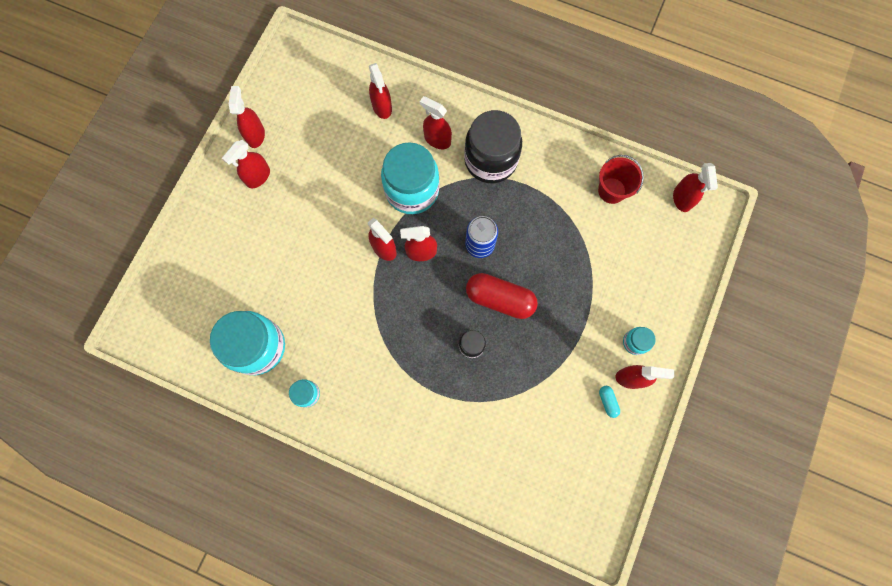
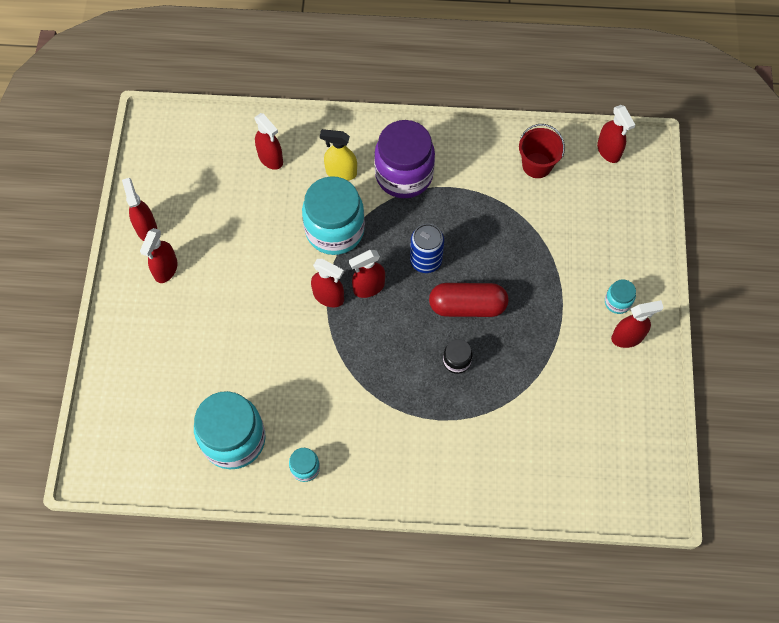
camera: 20 degrees left, 10 degrees down
red spray bottle [420,96,452,149] -> yellow spray bottle [320,129,357,181]
black jar [464,110,522,183] -> purple jar [374,120,435,198]
turquoise capsule [599,386,620,418] -> none

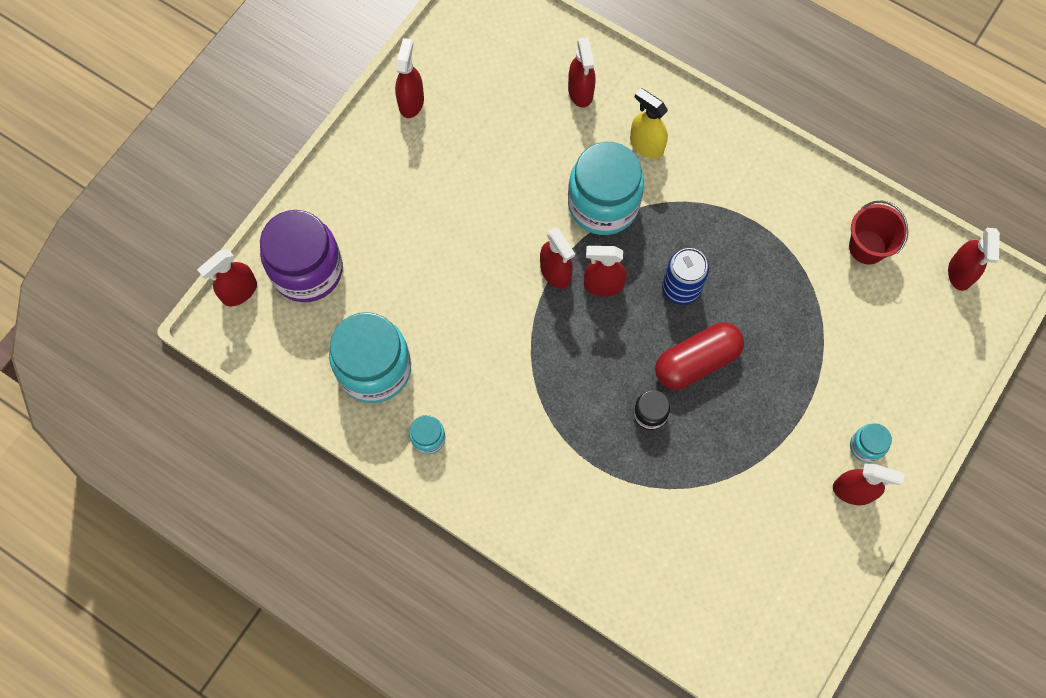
camera: 30 degrees right, 5 degrees up
red spray bottle [140,228,178,283] -> red spray bottle moved to [198,249,257,306]
purple jar [374,120,435,198] -> purple jar moved to [260,210,343,302]
red capsule [429,283,509,317] -> red capsule turned 60 degrees counterclockwise [655,322,744,390]

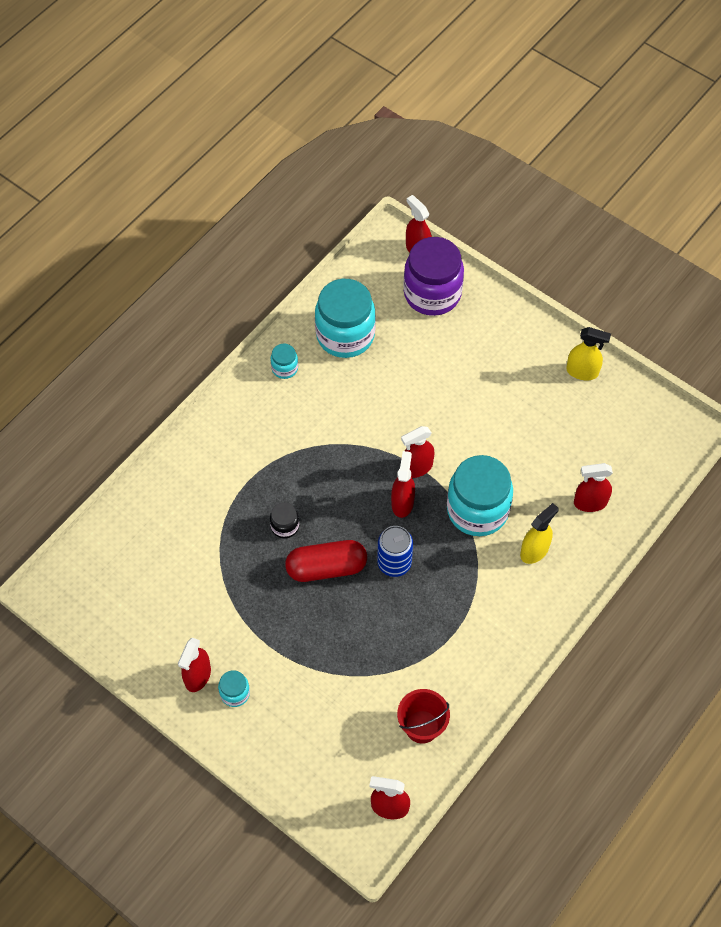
camera: 95 degrees right, 10 degrees down
red spray bottle [395,38,424,118] -> yellow spray bottle [566,327,611,380]
red capsule [655,322,744,390] -> red capsule turned 75 degrees counterclockwise [285,540,367,582]

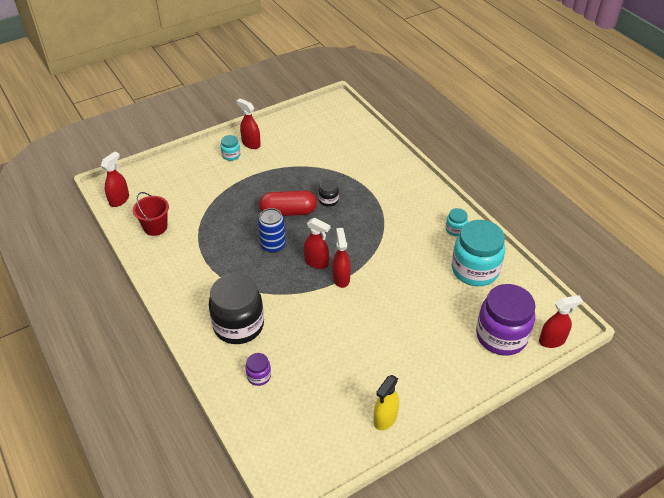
camera: 110 degrees right, 15 degrees down
red capsule [285,540,367,582] -> red capsule turned 75 degrees clockwise [259,190,317,216]
turquoise jar [447,455,513,536] -> none
yellow spray bottle [520,503,559,564] -> black jar [209,274,264,344]
red spray bottle [574,463,613,512] -> purple jar [245,353,271,386]

